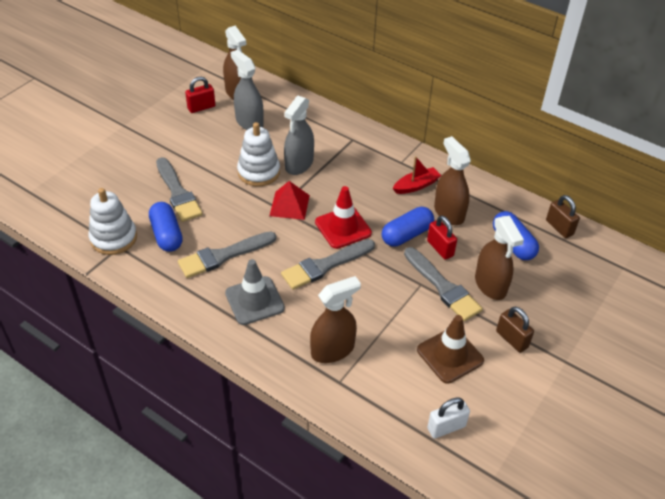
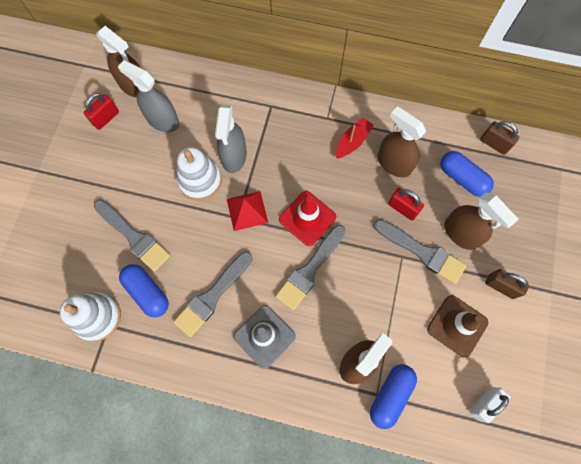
camera: 20 degrees left, 25 degrees up
blue capsule [382,207,434,247] -> blue capsule moved to [370,364,417,429]

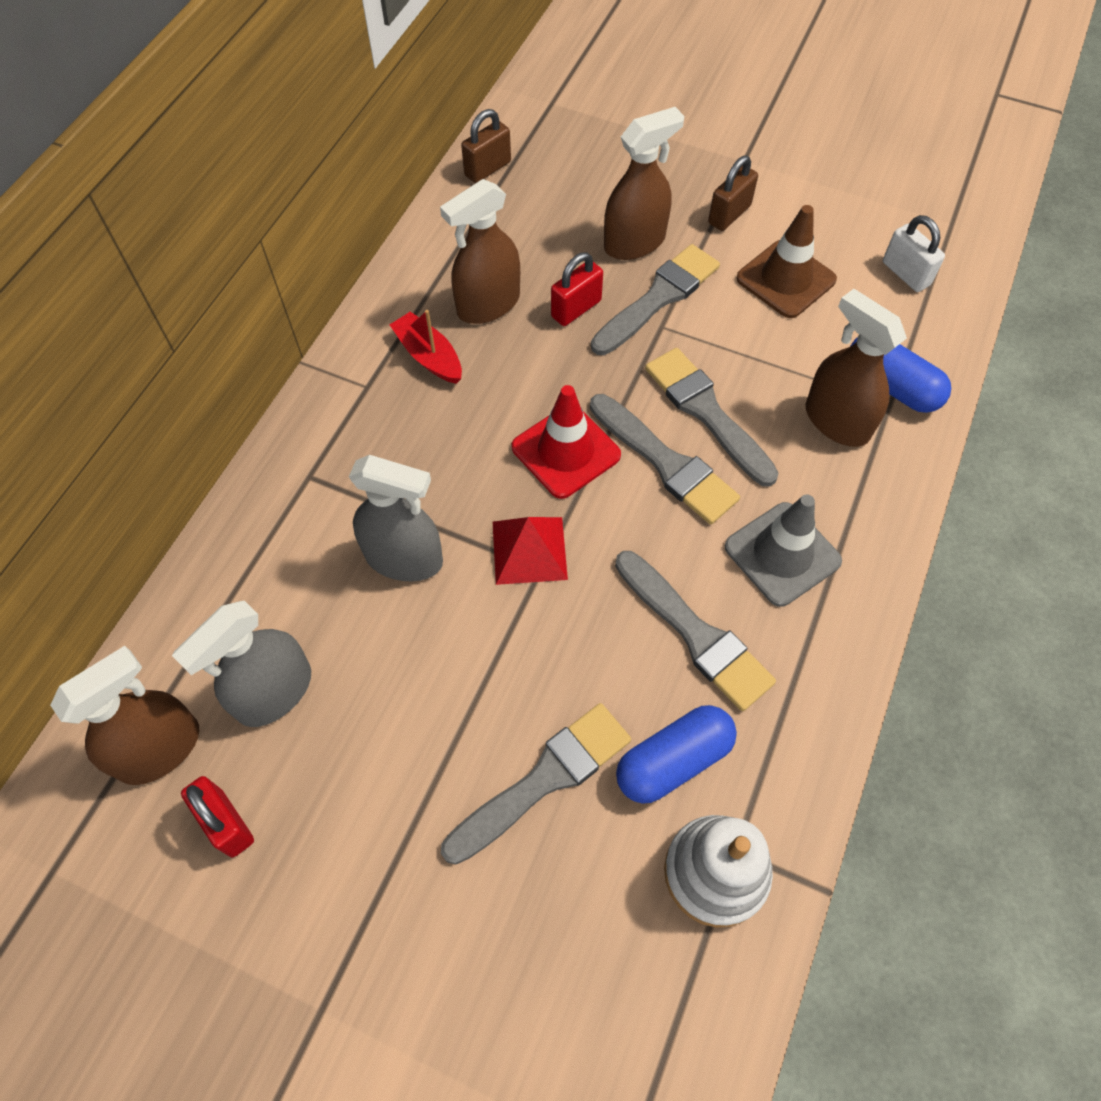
camera: 80 degrees left, 10 degrees down
white stacking toy [177,147,222,201] -> none
blue capsule [440,151,494,197] -> none
none -> grey brush [645,348,779,487]

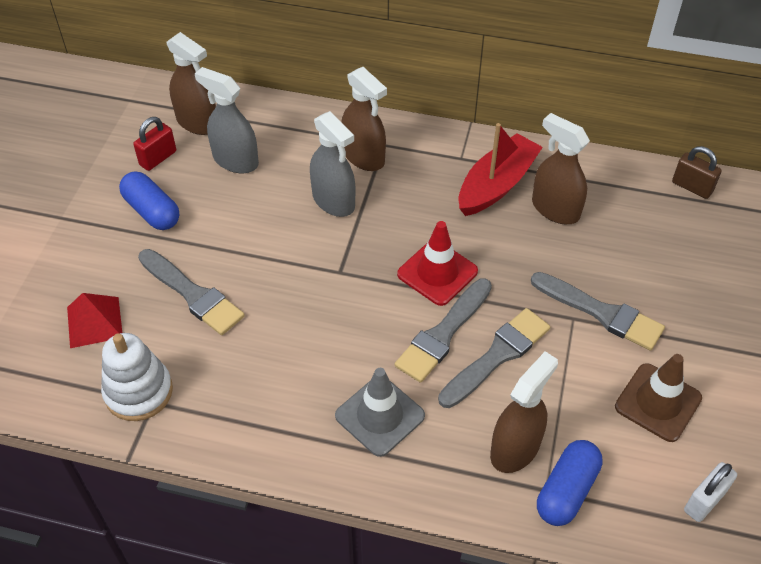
camera: 80 degrees right, 10 degrees down
grey spray bottle [349,455,443,581] -> grey spray bottle turned 45 degrees counterclockwise [310,111,355,217]
red boat [390,310,462,384] -> red boat [459,123,543,216], size x1.66
red pyramid [493,517,568,585] -> red pyramid moved to [67,293,122,348]
red padlock [551,252,603,326] -> none
brown spray bottle [604,107,684,260] -> brown spray bottle moved to [342,67,387,171]
grey brush [615,551,776,711] -> none
blue capsule [616,705,737,804] -> blue capsule moved to [119,171,179,230]
brown padlock [708,156,758,231] -> none

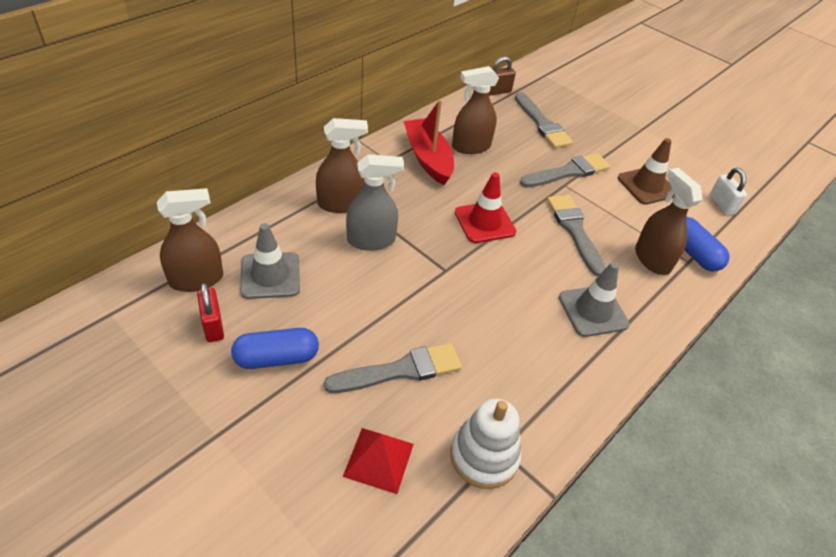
camera: 65 degrees left, 5 degrees down
grey spray bottle [195,67,259,173] -> grey traffic cone [240,223,300,299]
grey brush [395,278,492,383] -> grey brush moved to [515,92,573,148]

